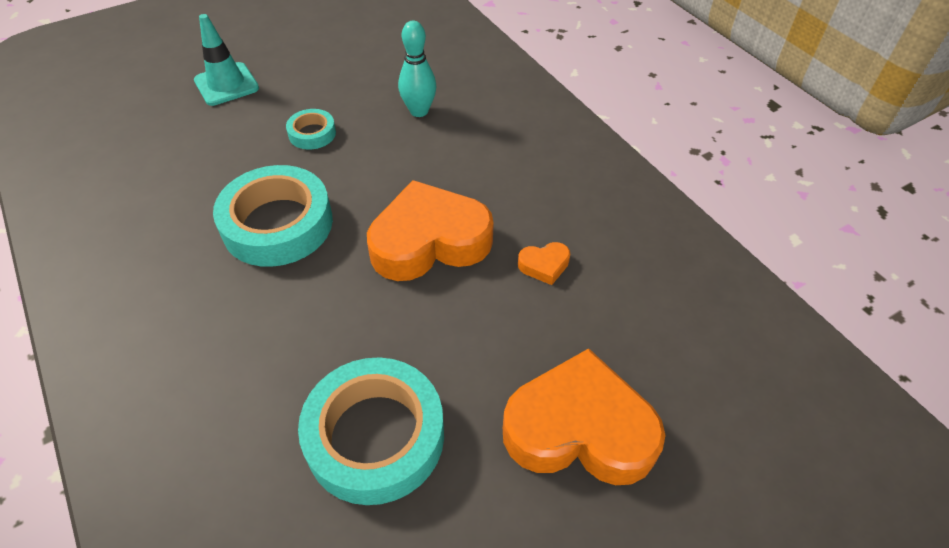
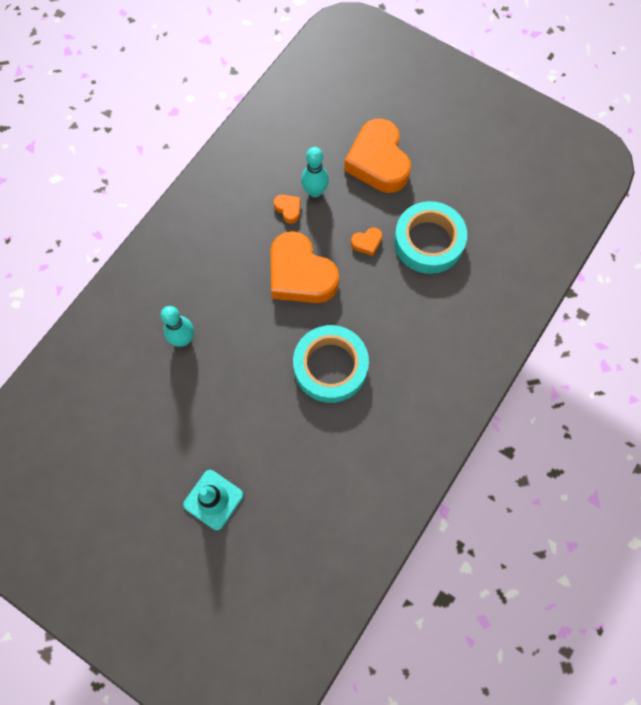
camera: 115 degrees left, 20 degrees up
turquoise tape [286,109,336,150] -> none
none -> turquoise bowling pin [301,147,329,198]
none -> orange heart [351,227,382,256]

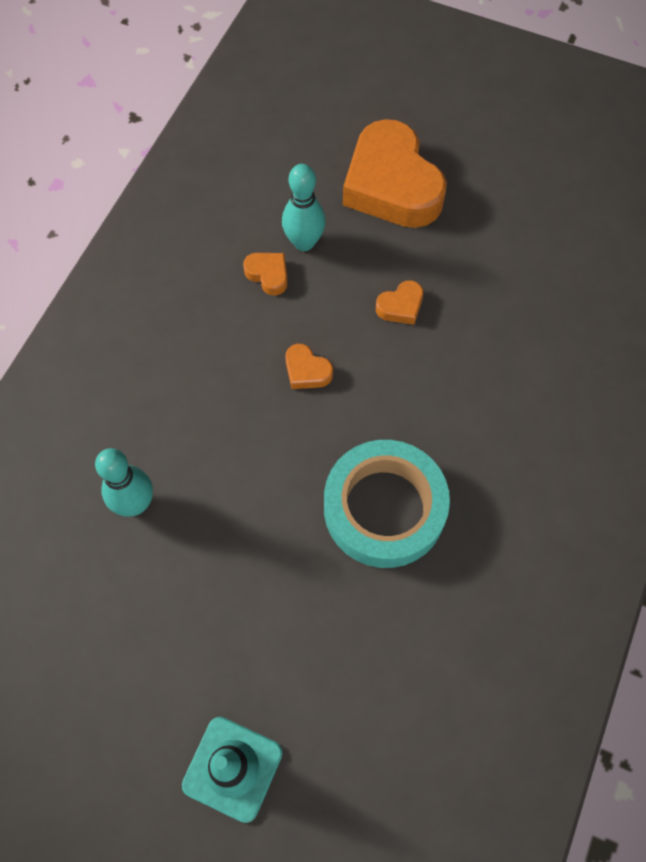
camera: 10 degrees left, 5 degrees down
orange heart [271,231,339,303] -> orange heart [285,344,333,389], size x0.41
turquoise tape [394,201,467,274] -> none

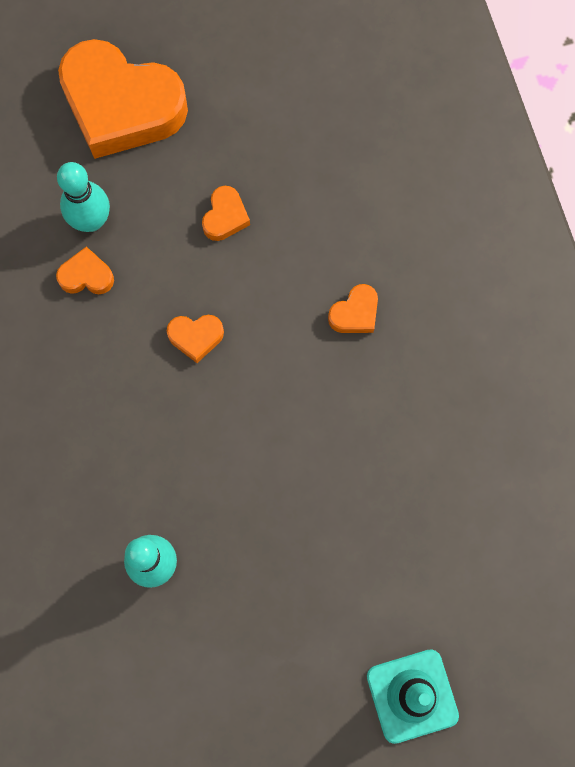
camera: 40 degrees left, 10 degrees up
turquoise tape [324,440,450,568] -> none
none -> orange heart [328,284,378,333]

